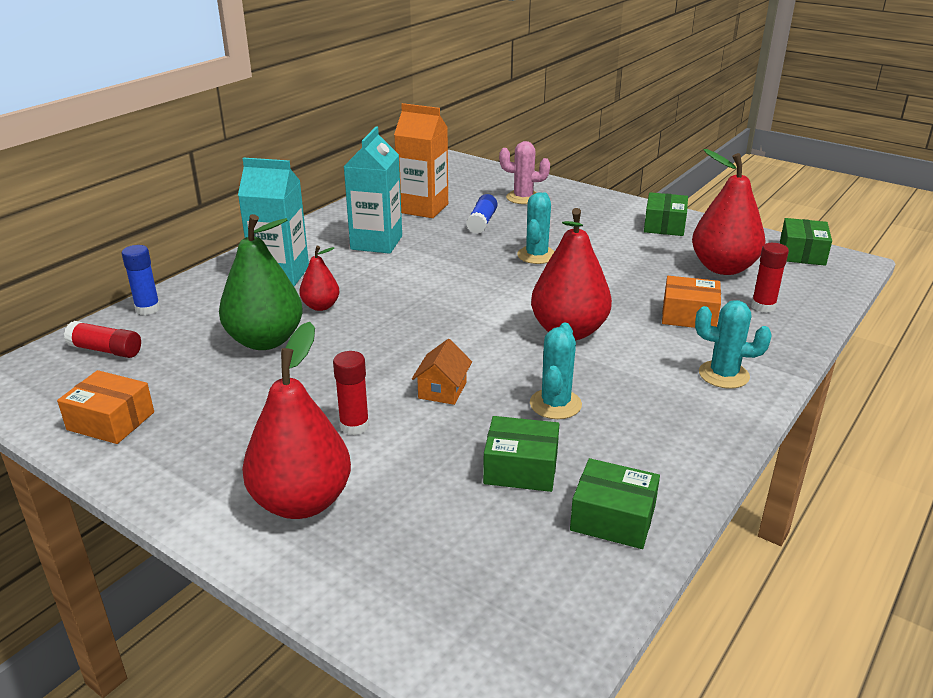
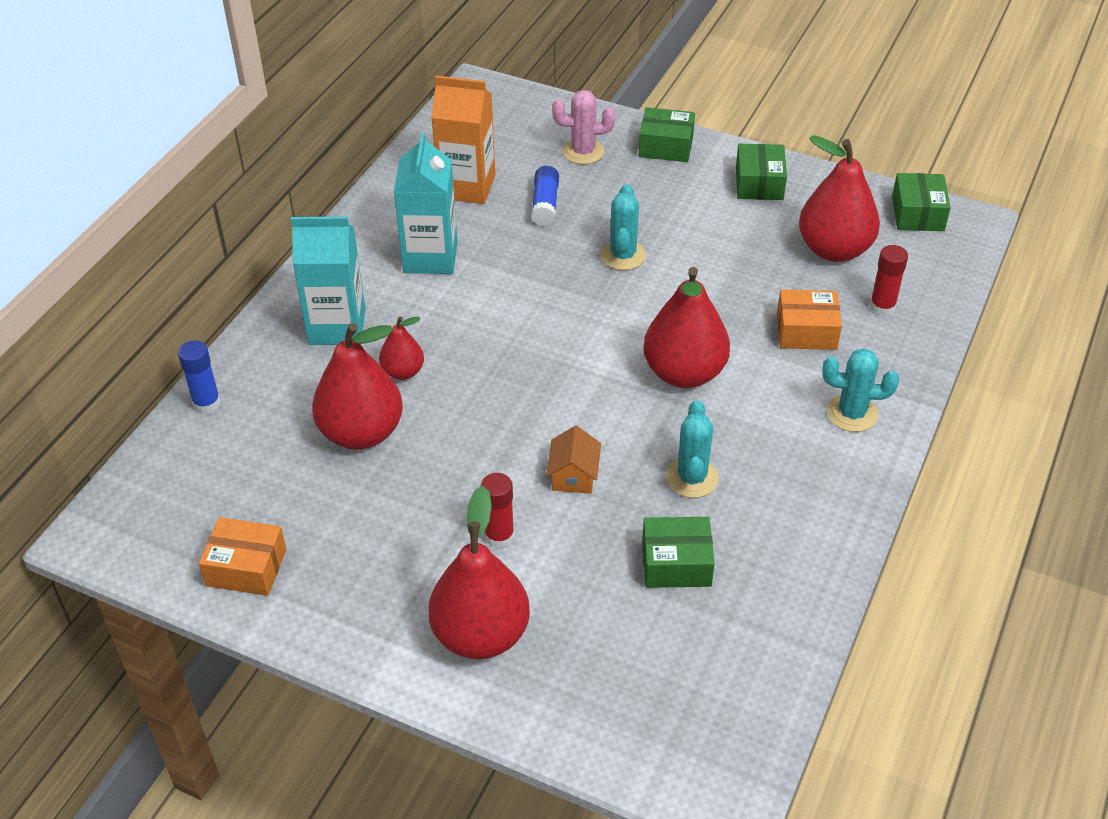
camera: 10 degrees left, 15 degrees up
red glue stick [64,321,141,358] -> none
green pear [219,214,303,350] -> red pear [312,323,403,450]
green box [570,458,660,549] -> green box moved to [639,107,695,162]

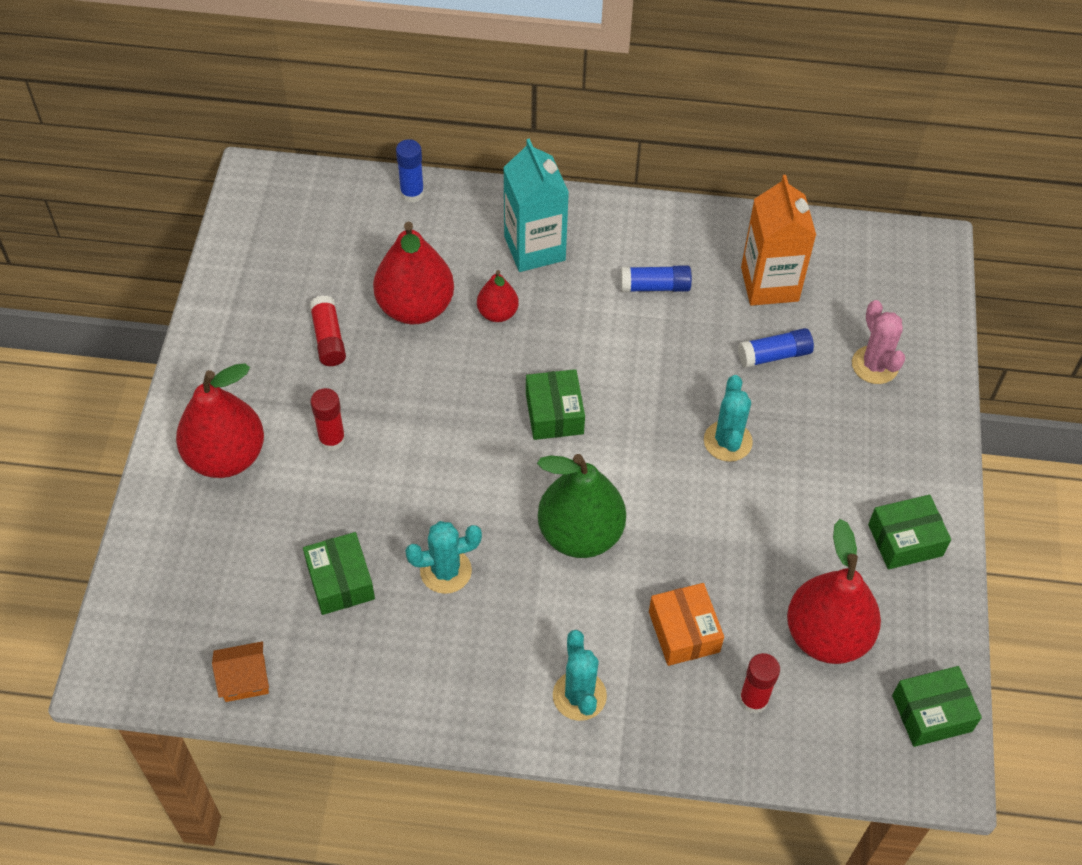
camera: 70 degrees right, 10 degrees up
orange box [199,517,286,596] -> none
turquoise carton [394,132,458,274] -> blue glue stick [620,265,692,292]
orange house [546,426,601,494] -> orange house moved to [212,641,269,702]
turquoise cactus [600,184,646,270] -> turquoise cactus turned 75 degrees counterclockwise [704,375,753,462]
green box [639,107,695,162] -> green box moved to [526,369,585,440]
red pear [643,267,730,388] -> green pear [537,454,626,558]
none -> red glue stick [309,295,346,366]

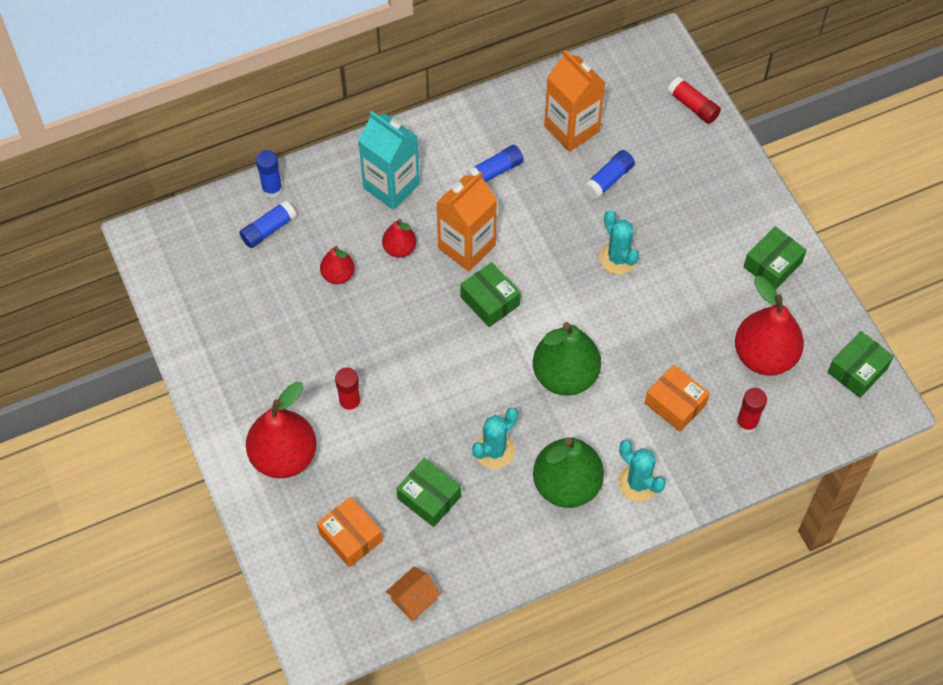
camera: 30 degrees left, 5 degrees up
red glue stick [309,295,346,366] -> red glue stick moved to [667,76,721,124]
red pear [373,222,454,324] -> red pear [320,246,355,284], size x0.52
pink cactus [852,300,905,384] -> none
none -> blue glue stick [239,200,297,248]
none -> orange box [317,497,383,567]
none -> orange carton [436,172,497,271]
none -> green pear [533,437,604,508]

